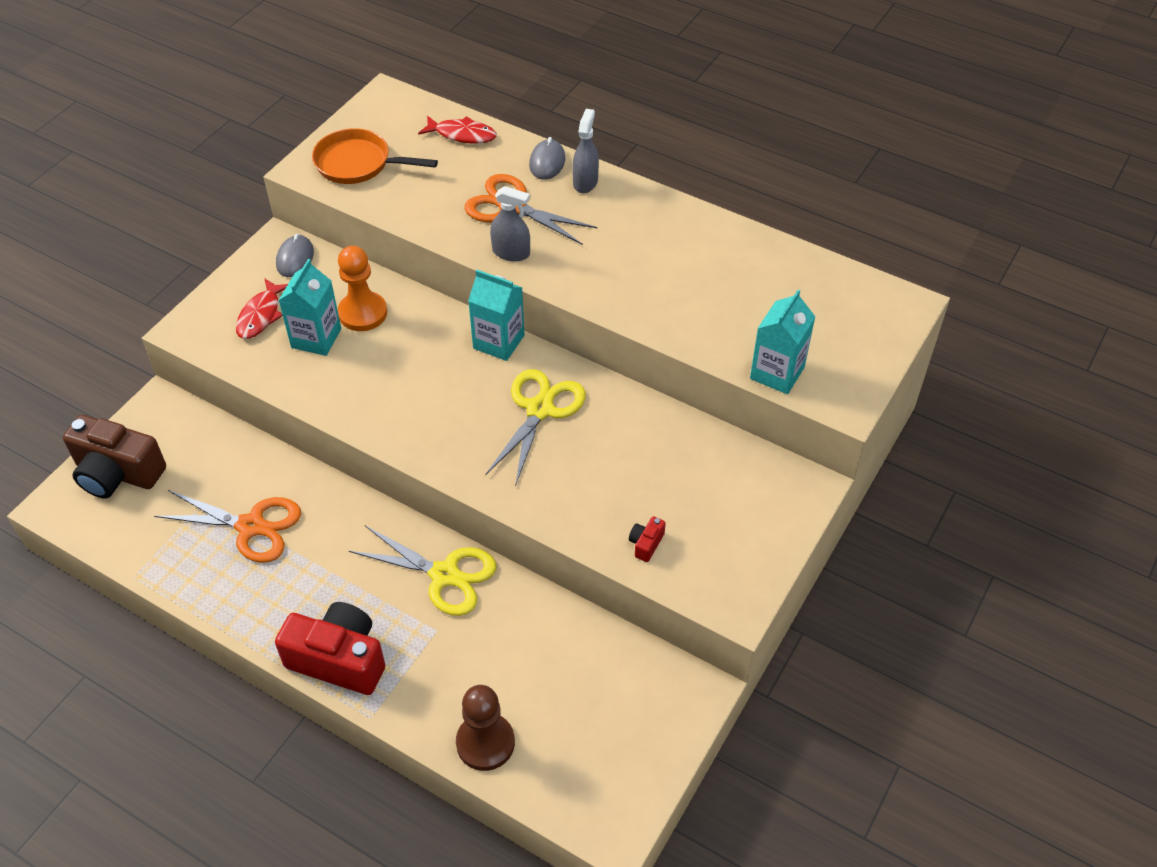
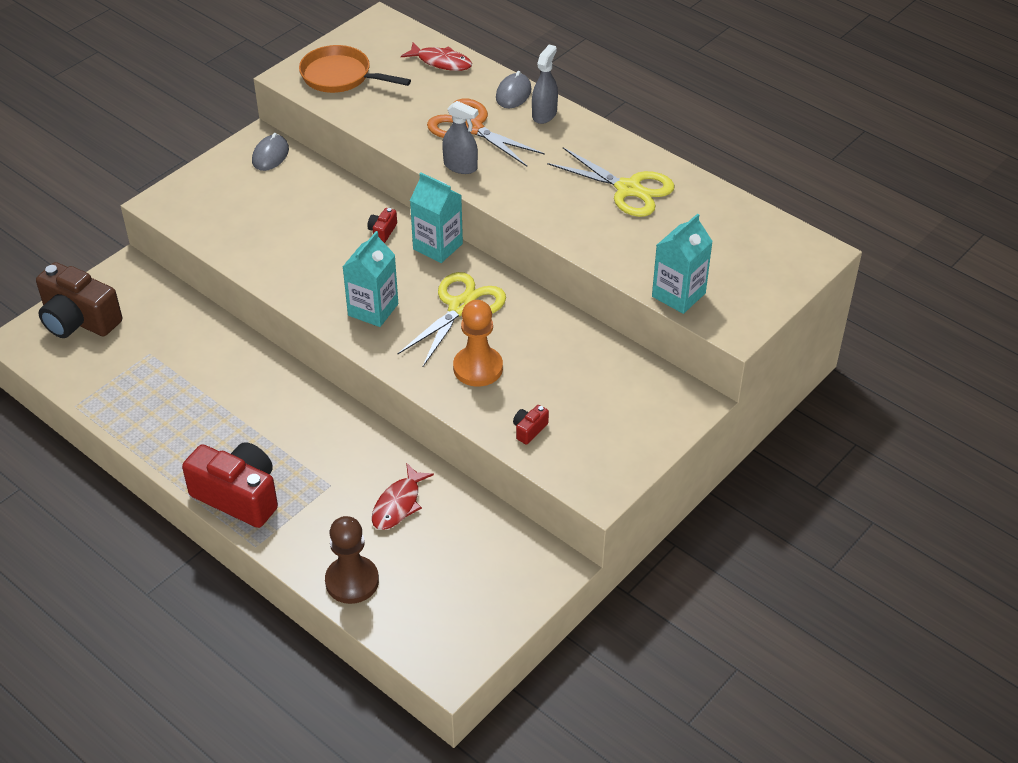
camera: 10 degrees right, 5 degrees down
orange scissors [154,490,301,563] -> none
red fish [236,278,288,339] -> red fish moved to [372,463,434,530]
turquoise carton [278,259,341,356] -> turquoise carton moved to [343,231,398,327]
orange pawn [338,246,387,331] -> orange pawn moved to [453,300,503,387]
yellow scissors [349,526,496,616] -> yellow scissors moved to [547,147,675,217]
none -> red camera [367,208,397,243]

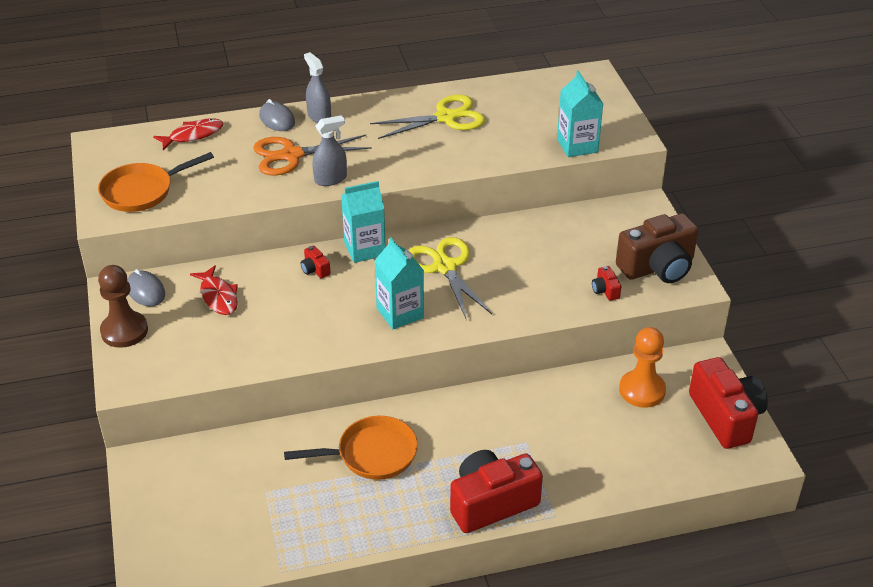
camera: 55 degrees left, 5 degrees down
brown camera [36,262,122,338] -> brown camera moved to [616,213,698,283]
brown pawn [325,516,379,604] -> brown pawn moved to [98,265,148,348]
red fish [372,463,434,530] -> red fish moved to [190,265,238,315]
orange pawn [453,300,503,387] -> orange pawn moved to [619,327,666,408]
none -> orange pan [284,416,418,480]
none -> red camera [689,357,768,449]

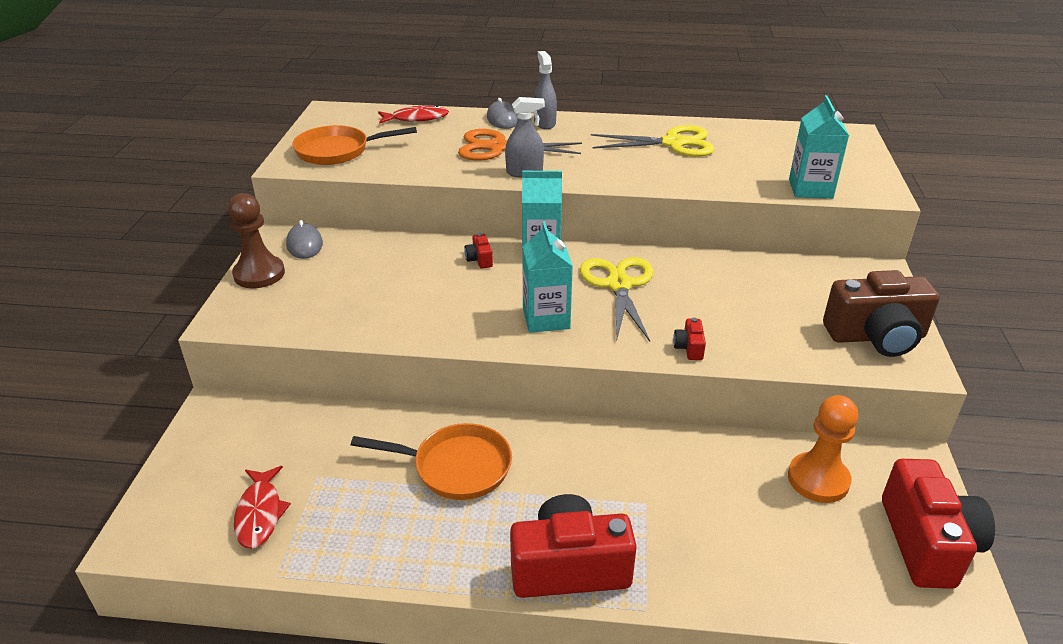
camera: 20 degrees right, 5 degrees down
red fish [190,265,238,315] -> red fish moved to [234,466,291,549]
red camera [592,266,621,301] -> red camera moved to [673,318,706,360]

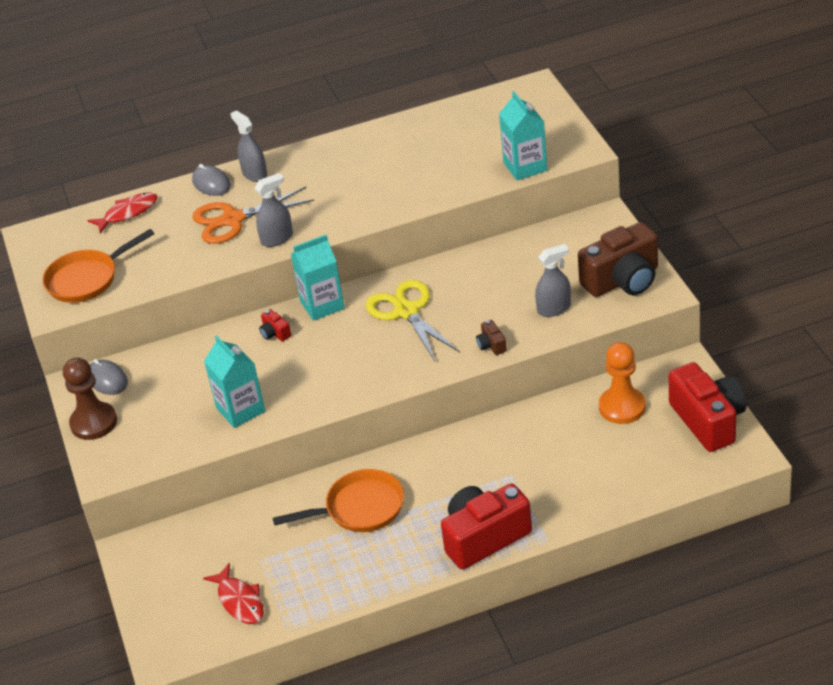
camera: 20 degrees left, 5 degrees up
turquoise carton [522,222,573,333] -> turquoise carton moved to [204,335,265,428]
yellow scissors [591,125,715,157] -> none
red camera [673,318,706,360] -> brown camera [476,320,507,355]
none -> grey spray bottle [535,244,571,317]

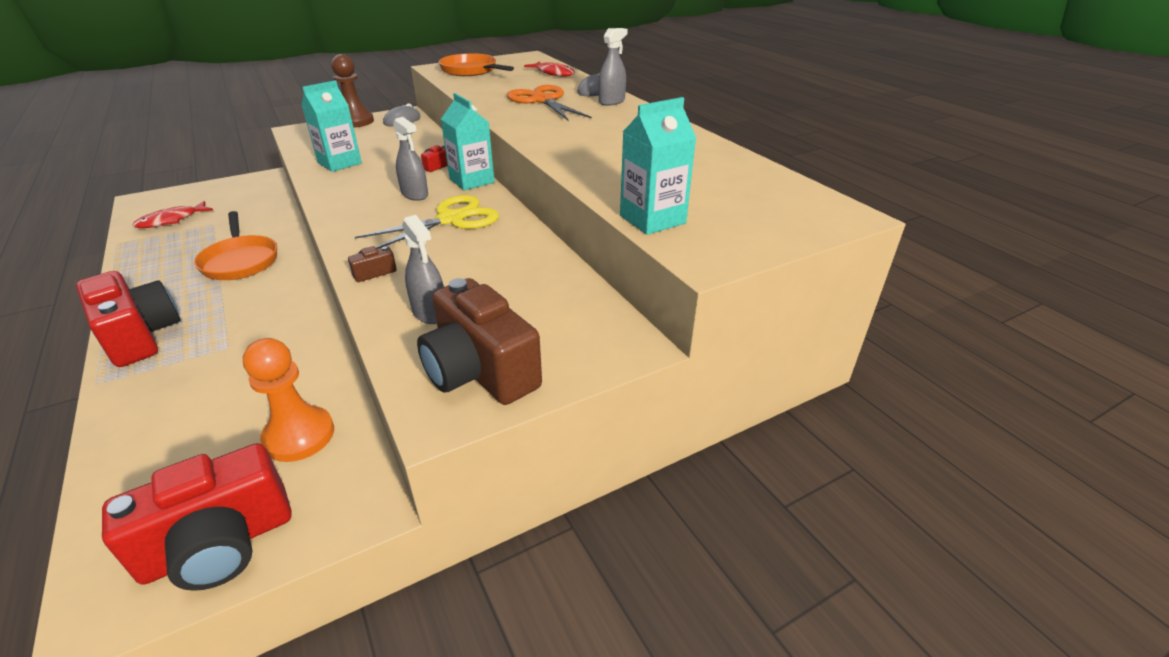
camera: 75 degrees right, 5 degrees down
grey spray bottle [255,173,293,247] -> grey spray bottle moved to [393,117,428,201]

